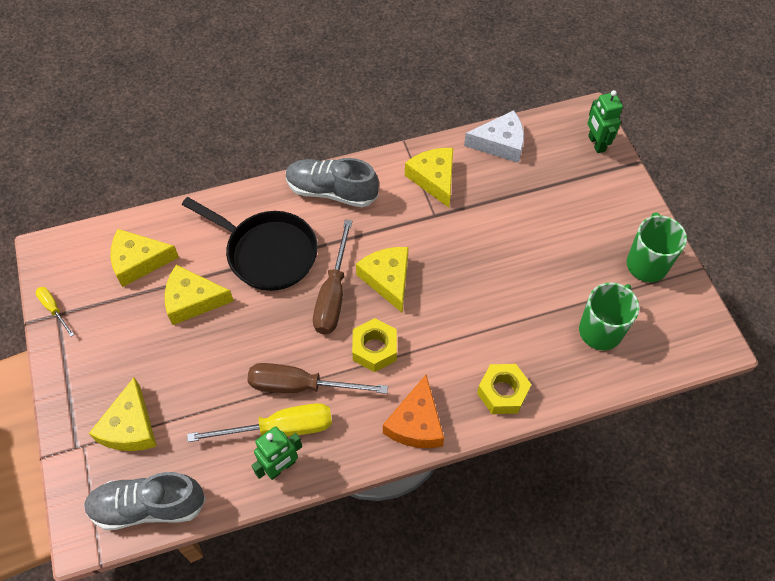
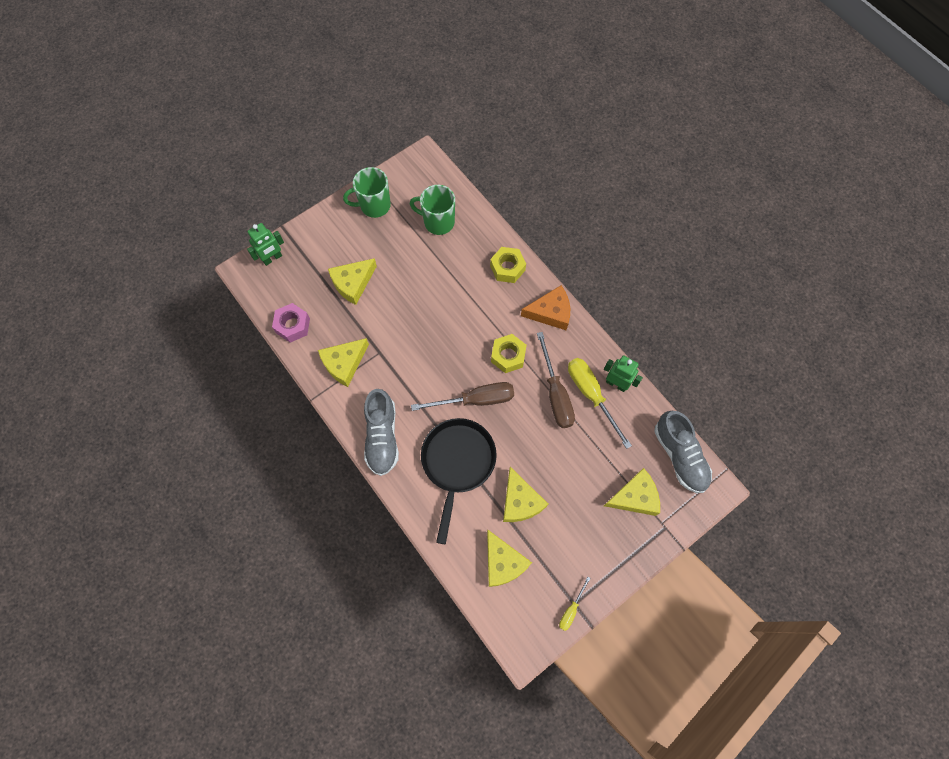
camera: 110 degrees left, 10 degrees up
yellow cheese [356,247,408,313] -> yellow cheese moved to [328,258,377,305]
white cheese [464,110,524,163] -> pink nut [272,303,310,343]

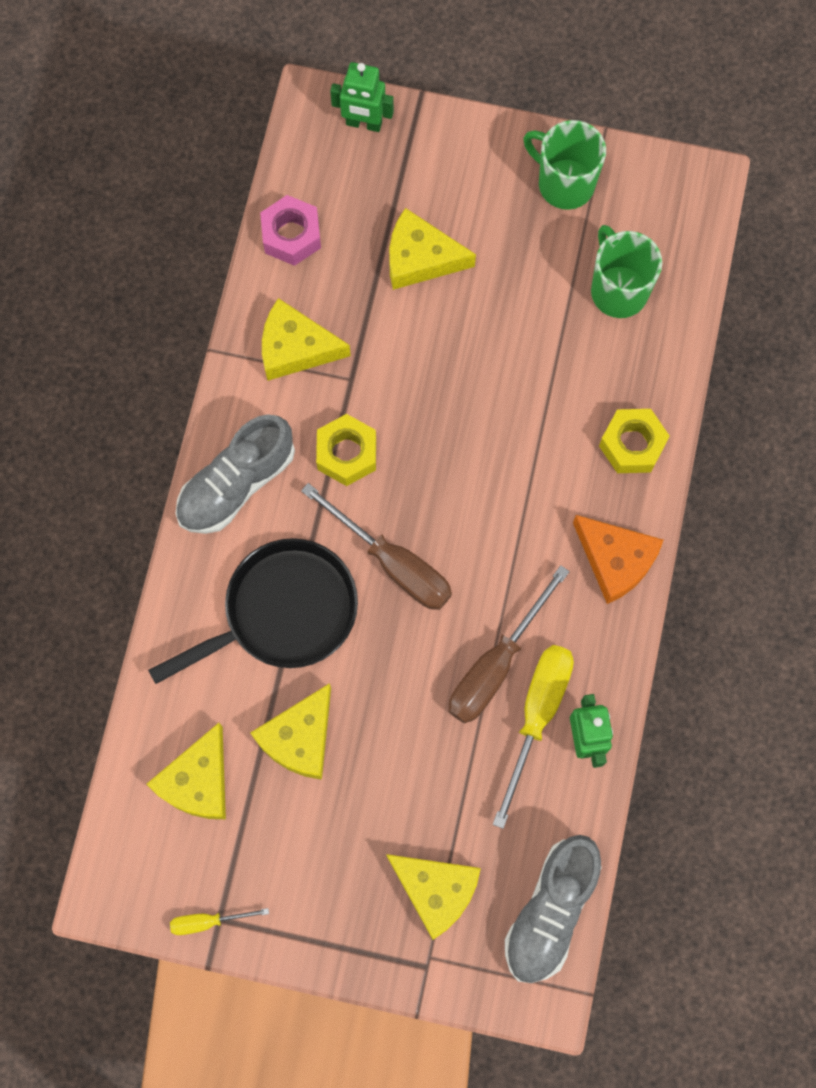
camera: 50 degrees right, 5 degrees up
yellow nut [491,334,527,373] -> yellow nut moved to [316,414,376,486]

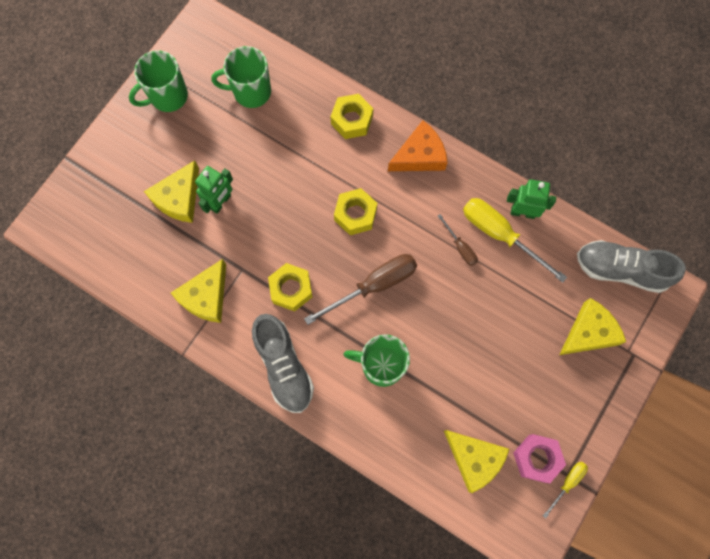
camera: 70 degrees left, 0 degrees up
black pan [148,538,358,684] -> green mug [343,334,410,387]
yellow screwdriver [170,908,269,935] -> yellow screwdriver turned 150 degrees counterclockwise [543,462,588,519]
yellow cheese [250,683,331,780] -> none
pink nut [260,195,321,266] -> pink nut moved to [513,434,566,483]
green robot [330,62,394,132] -> green robot moved to [195,166,233,214]
brown screwdriver [448,565,570,724] -> brown screwdriver [438,214,478,266], size x0.51
grey shoe [505,835,602,983] -> grey shoe turned 150 degrees clockwise [577,240,686,293]
none -> yellow nut [334,188,377,235]

